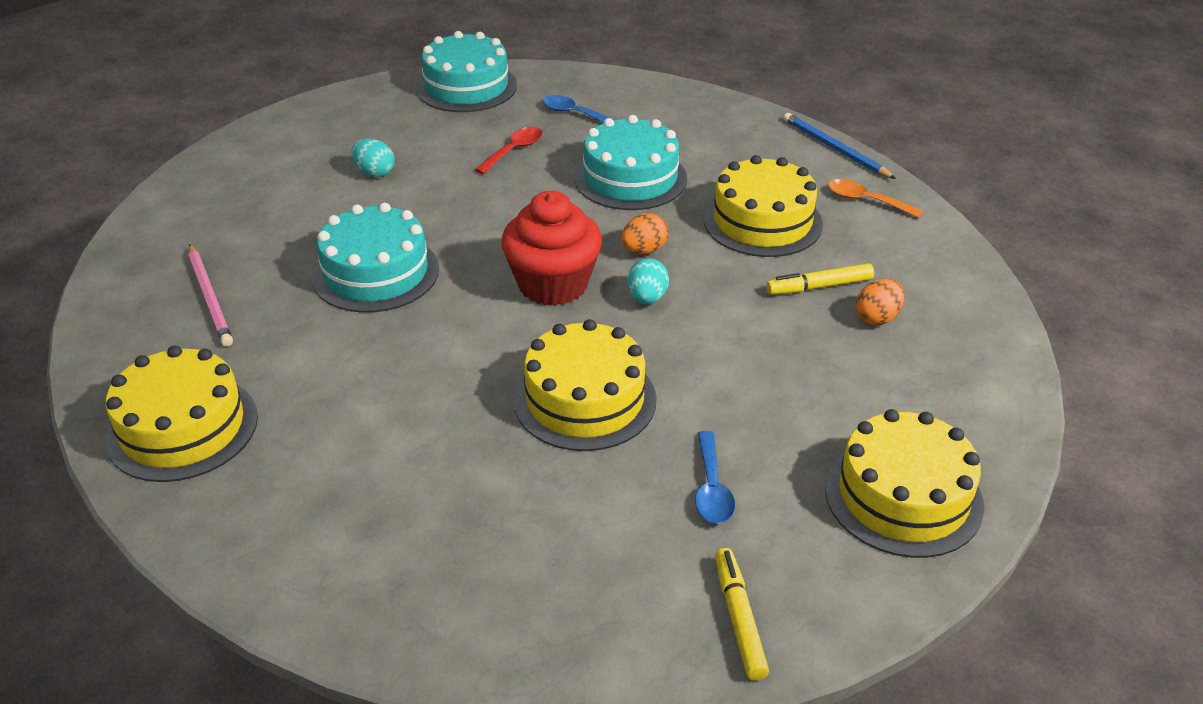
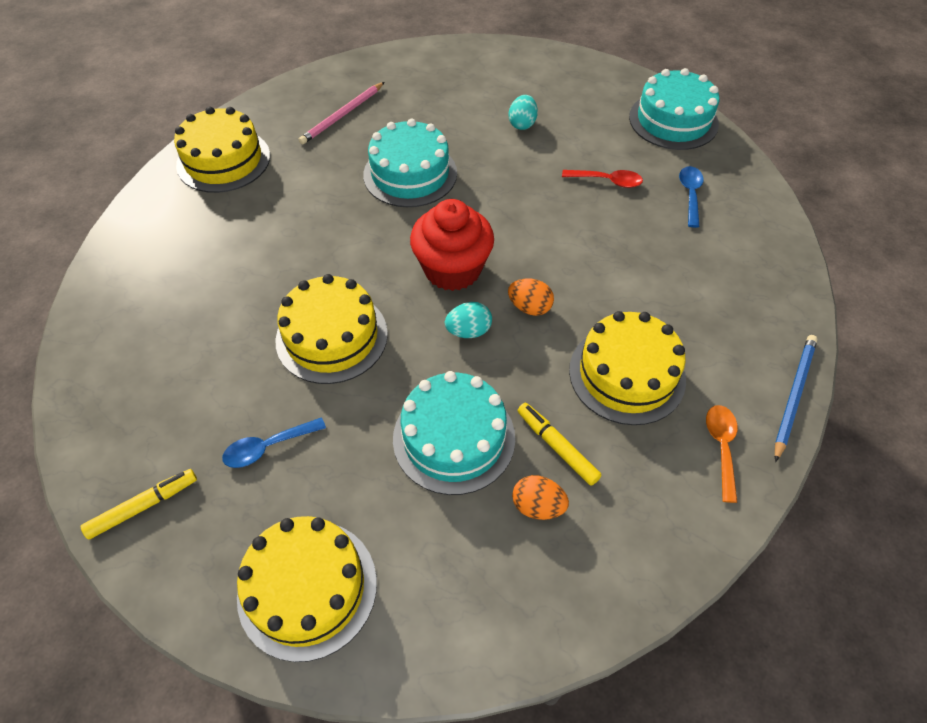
camera: 65 degrees right, 15 degrees up
turquoise cake [574,115,687,210] -> turquoise cake moved to [393,371,515,495]

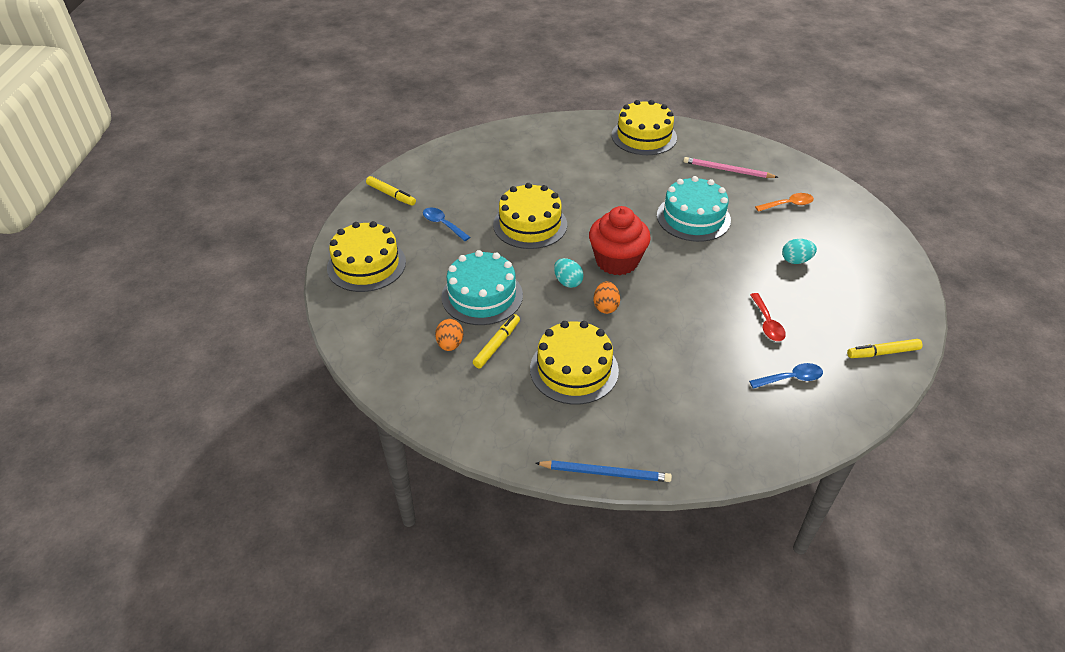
camera: 70 degrees right, 10 degrees down
turquoise cake [629,68,720,150] -> yellow marker [847,339,922,358]
orange spoon [706,405,738,503] -> orange spoon moved to [755,193,814,212]

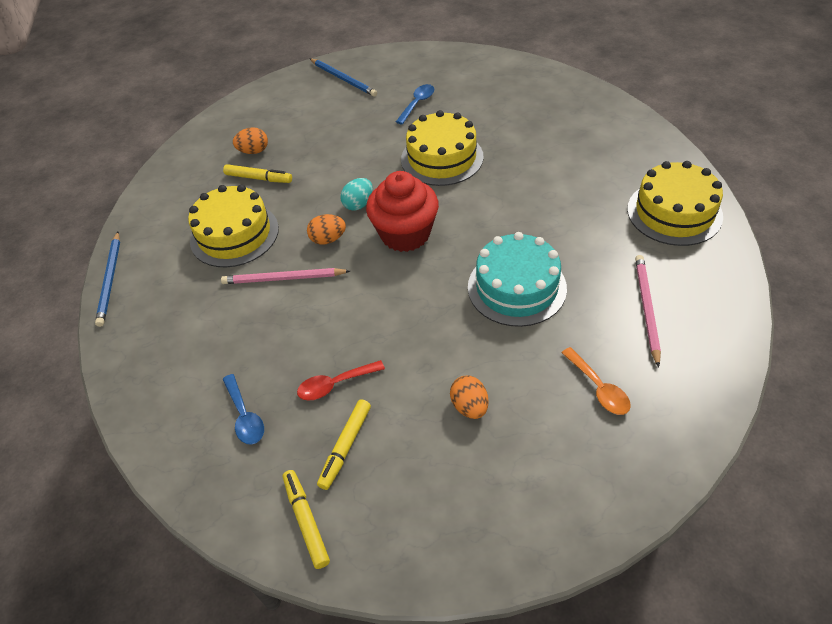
camera: 80 degrees right, 5 degrees up
yellow cake [327,221,406,292] -> blue pencil [310,59,377,97]
yellow marker [366,176,416,206] -> yellow marker moved to [317,399,371,490]
turquoise cake [441,250,523,325] -> none
turquoise egg [782,239,817,264] -> orange egg [450,376,489,419]
none -> pink pencil [221,268,350,284]

